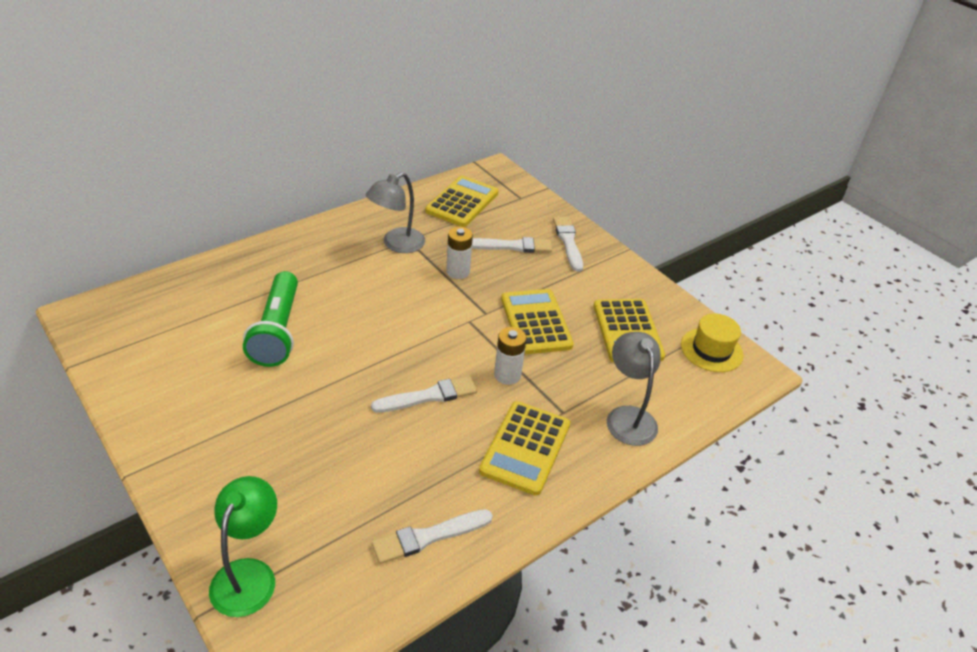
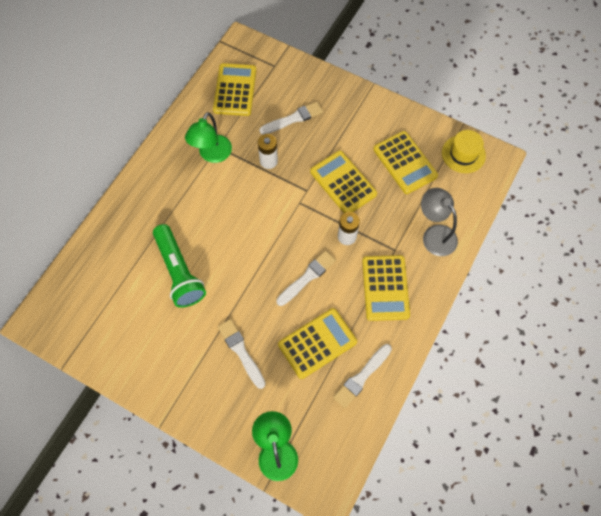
camera: 20 degrees left, 25 degrees up
grey lamp [366,172,425,253] -> green lamp [185,112,232,163]
white brush [553,216,583,272] -> white brush moved to [218,319,266,389]
none -> yellow calculator [278,308,357,379]

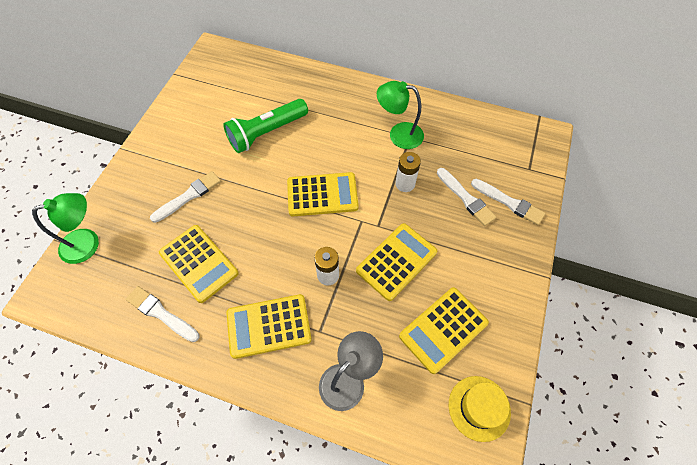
camera: 80 degrees right, 5 degrees down
yellow calculator [213,63,257,116] -> yellow calculator moved to [287,172,359,216]
white brush [276,251,336,306] -> white brush moved to [471,179,546,225]

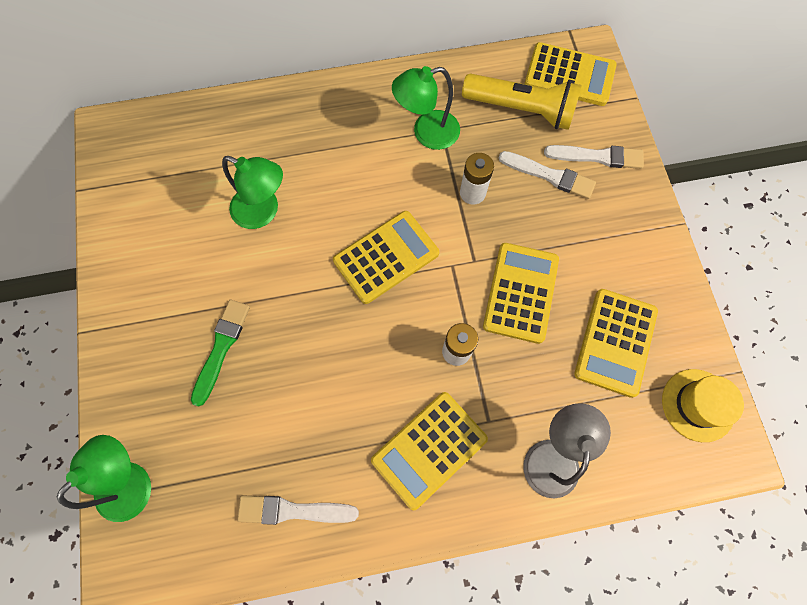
camera: 30 degrees left, 10 degrees up
white brush [150,171,221,223] -> green brush [191,300,250,407]
yellow calculator [159,225,239,303] -> yellow calculator moved to [524,42,617,106]
green flashlight [223,99,308,153] -> green lamp [222,156,283,229]
none -> yellow flashlight [462,73,582,130]

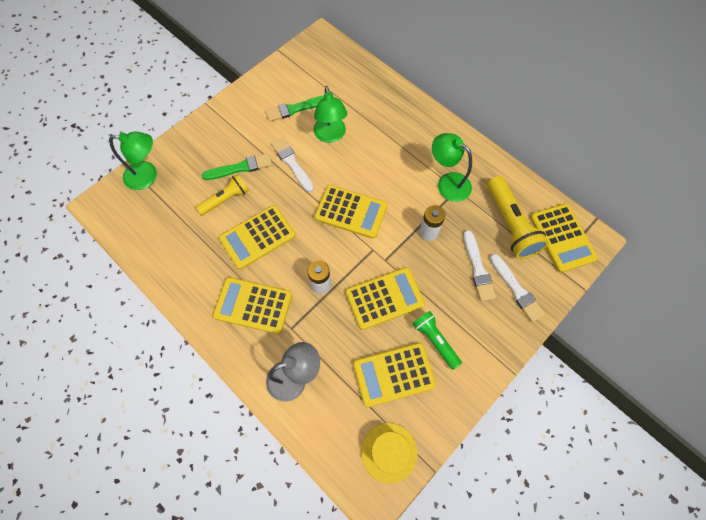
camera: 55 degrees right, 5 degrees down
white brush [237,495,359,525] -> white brush moved to [271,137,314,192]
none -> yellow flashlight [196,174,249,215]
none -> yellow calculator [219,205,295,270]
none -> green brush [265,95,324,122]
none -> green flashlight [412,311,462,370]

